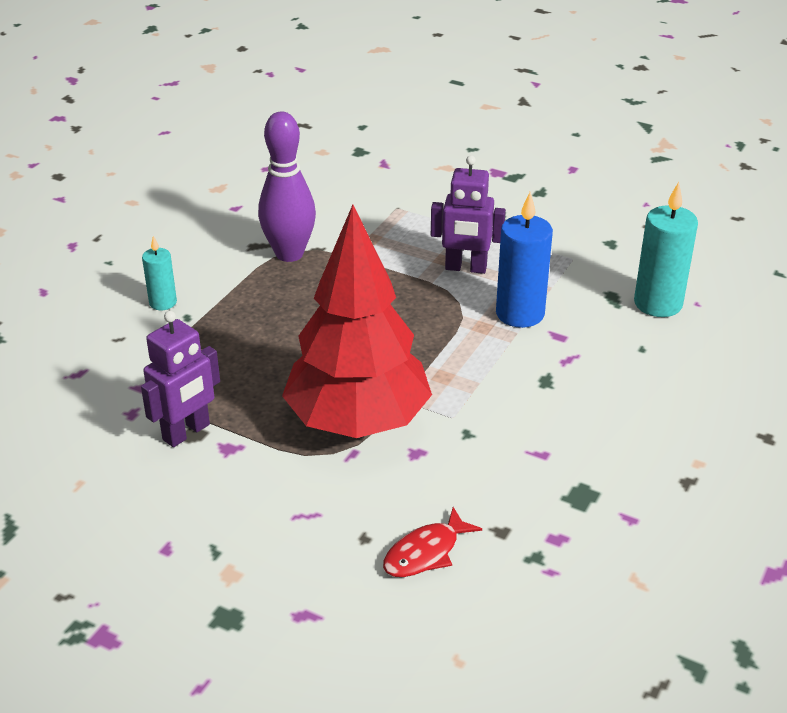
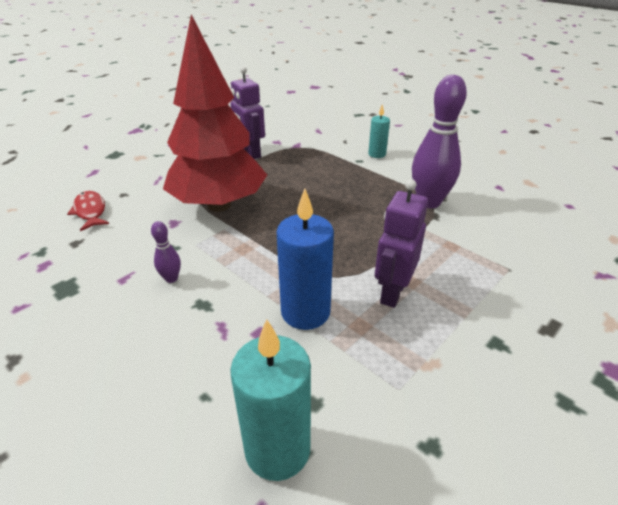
camera: 105 degrees right, 0 degrees up
none -> purple bowling pin [151,221,181,283]

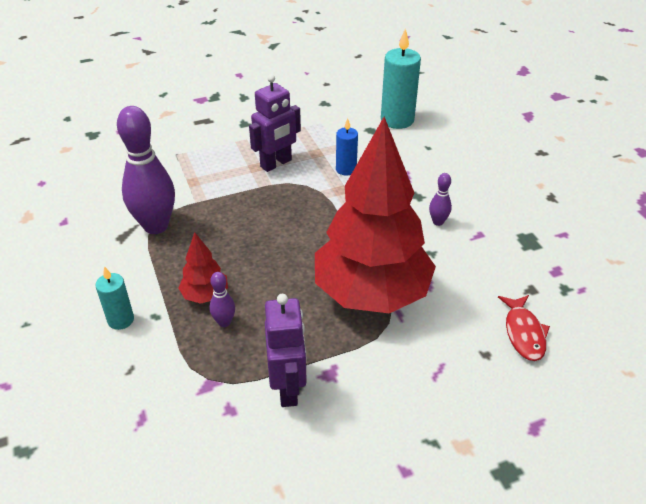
camera: 155 degrees left, 5 degrees up
blue candle [276,189,334,330] -> blue candle [336,118,358,176], size x0.57
none -> red tree [178,232,228,304]
none -> purple bowling pin [209,272,235,327]

